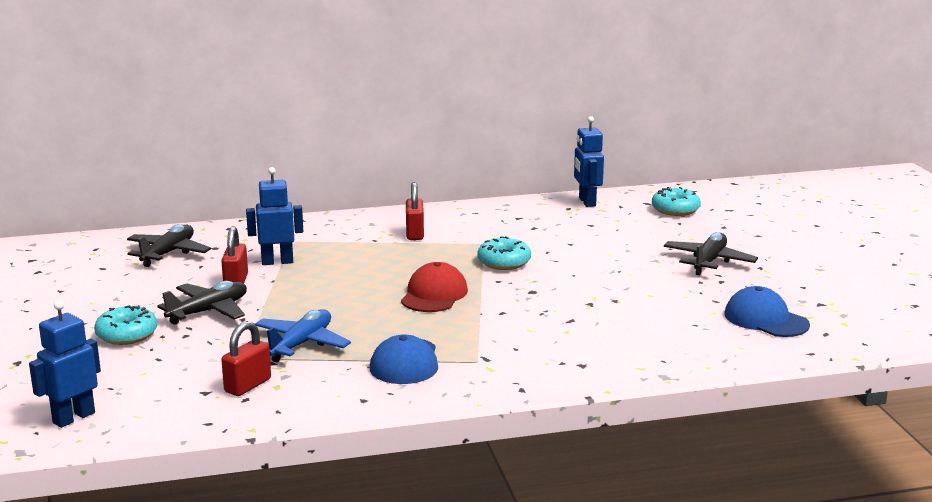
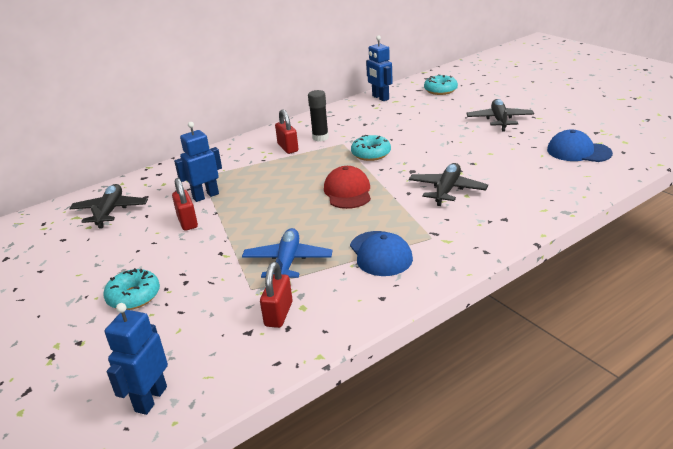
camera: 20 degrees left, 10 degrees up
black plane [157,281,247,325] -> black plane moved to [409,163,488,206]
none -> black glue stick [308,90,329,141]

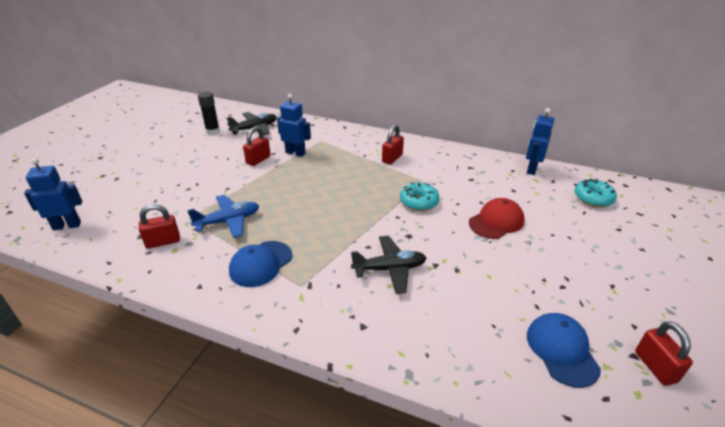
camera: 55 degrees right, 5 degrees up
turquoise donut [103,268,160,310] -> none
black glue stick [308,90,329,141] -> black glue stick moved to [198,92,220,135]
red cap [324,166,371,209] -> red cap moved to [469,198,524,239]
black plane [467,99,534,132] -> none
none -> red padlock [635,321,693,386]

